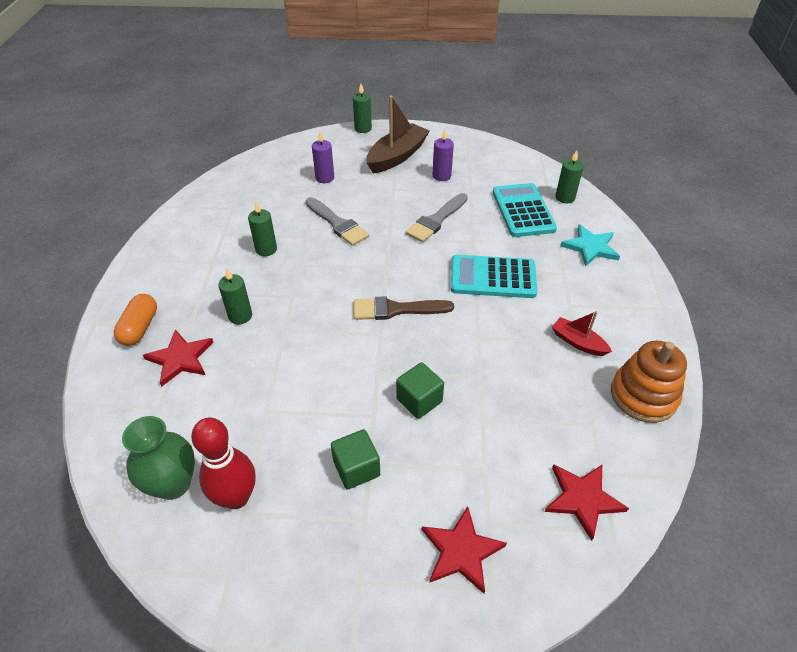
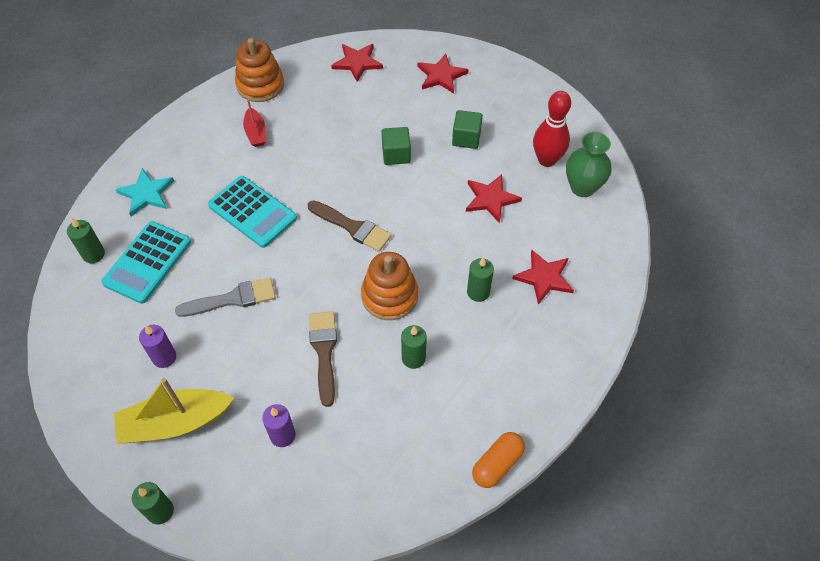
camera: 145 degrees left, 10 degrees up
orange capsule [114,294,157,346] -> orange capsule moved to [472,432,525,488]
grey brush [306,197,369,246] -> brown brush [309,311,337,407]
brown boat [366,95,430,173] -> yellow boat [114,378,234,444]
none -> orange stacking toy [361,252,418,320]
none -> red star [466,174,522,223]

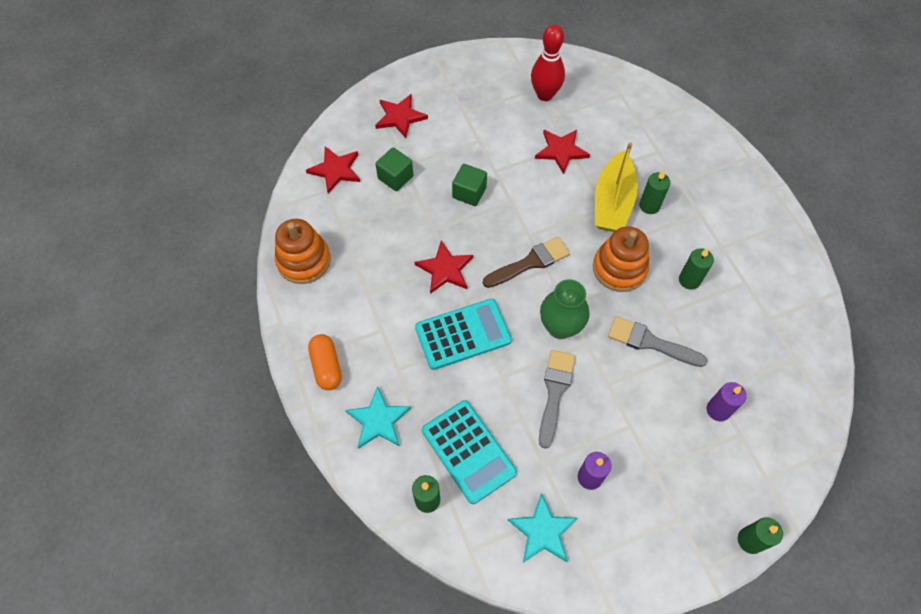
camera: 60 degrees left, 5 degrees up
yellow boat [114,378,234,444] -> yellow boat moved to [595,142,638,232]
red boat [243,99,266,147] -> none
brown brush [309,311,337,407] -> grey brush [608,316,708,367]
green cube [452,110,483,149] -> green cube moved to [376,148,413,191]
orange capsule [472,432,525,488] -> orange capsule moved to [308,334,342,390]
red star [512,250,574,304] -> red star moved to [415,241,473,294]
green vase [566,132,611,197] -> green vase moved to [540,279,590,339]
none -> turquoise star [508,493,578,562]

